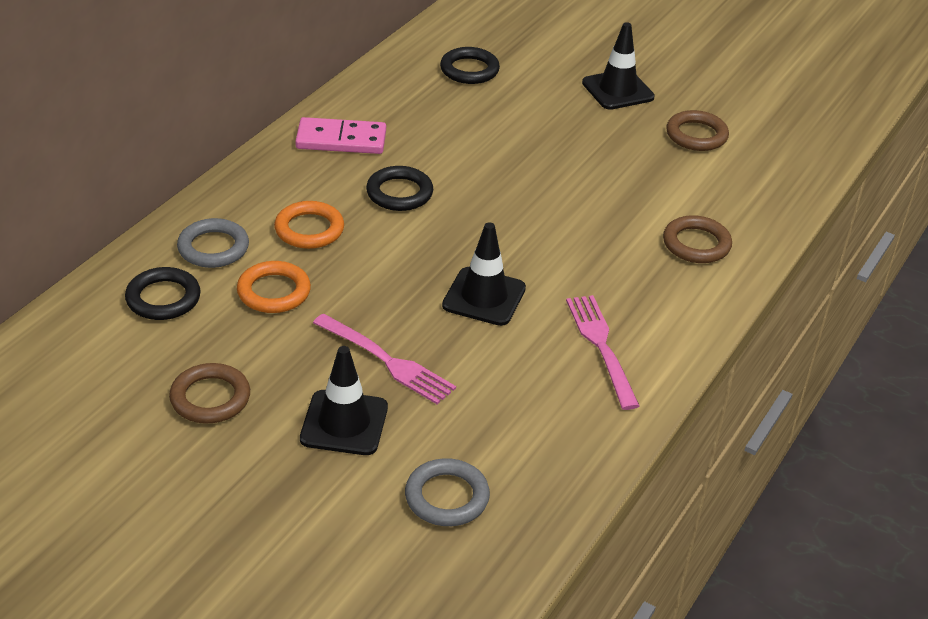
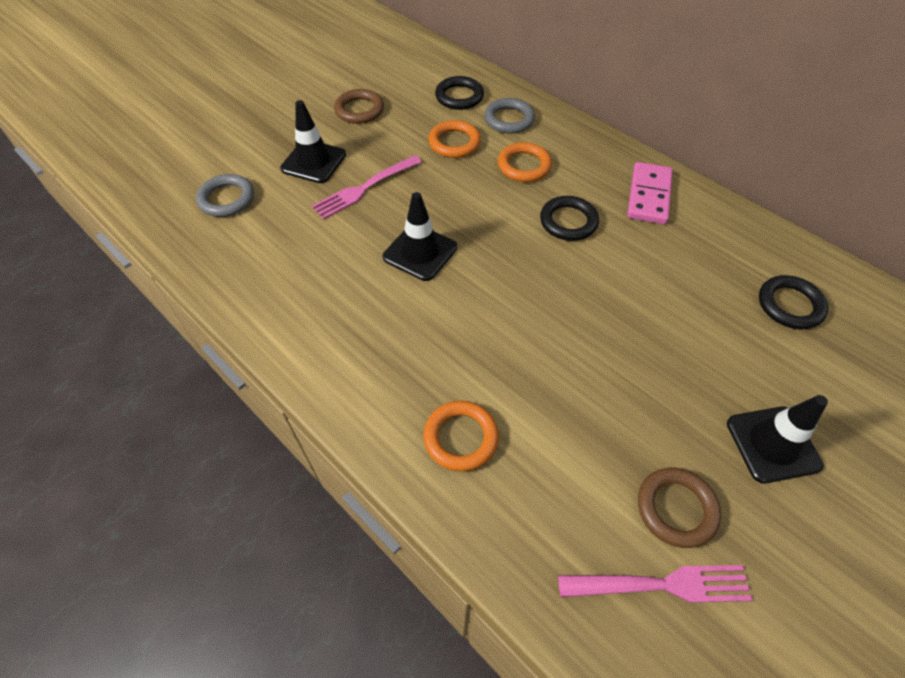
camera: 105 degrees right, 15 degrees up
pink fork [566,295,640,410] -> pink fork moved to [558,565,753,603]
brown ring [663,215,732,263] -> orange ring [423,401,499,471]

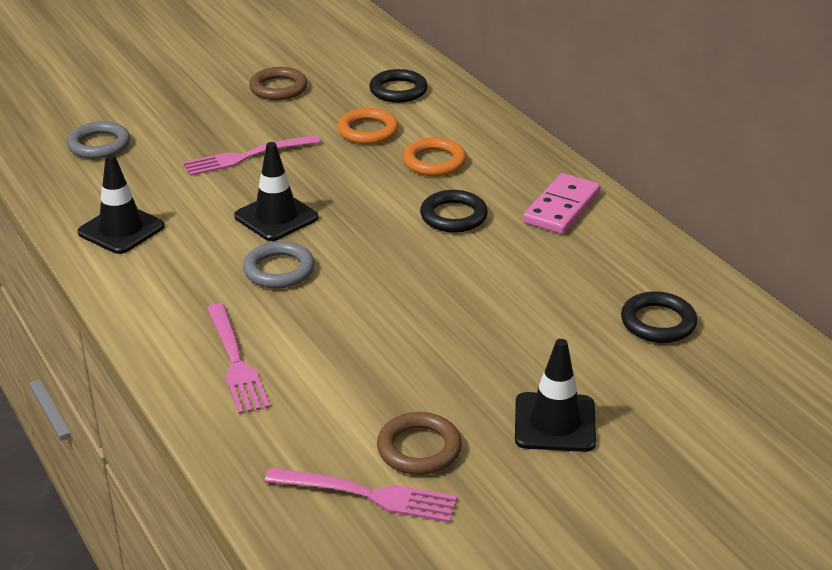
camera: 15 degrees right, 20 degrees down
black traffic cone [280,100,346,183] -> black traffic cone moved to [77,154,165,254]
orange ring [423,401,499,471] -> pink fork [207,303,270,414]
grey ring [484,98,535,134] -> grey ring moved to [243,241,315,289]

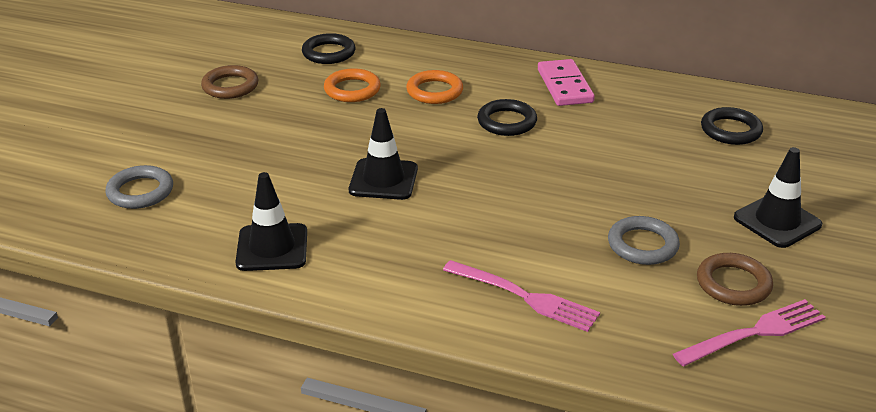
camera: 40 degrees left, 0 degrees up
pink fork [183,135,321,176] -> none
grey ring [243,241,315,289] -> grey ring moved to [608,216,680,265]

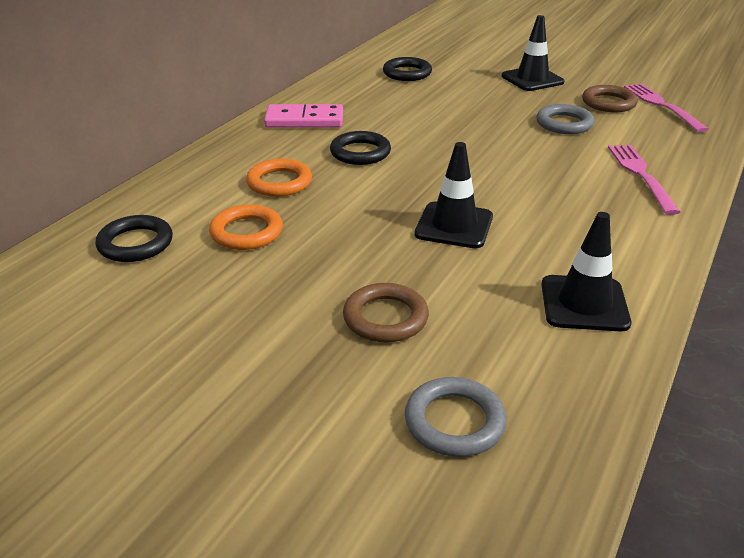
camera: 80 degrees left, 0 degrees up
brown ring [201,65,258,99] -> brown ring moved to [343,283,429,343]
pink fork [443,260,600,332] -> pink fork turned 45 degrees counterclockwise [608,145,680,215]

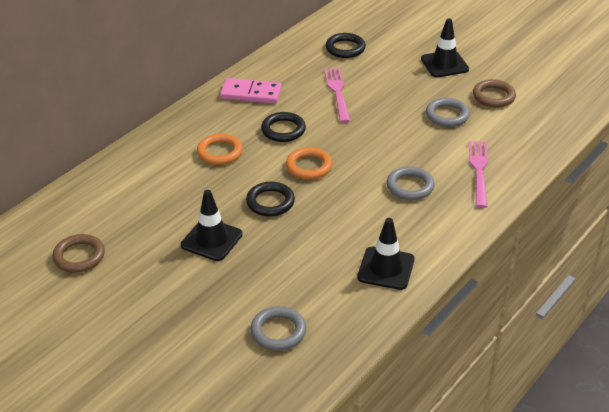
camera: 10 degrees right, 5 degrees up
black ring [95,215,173,262] -> black ring moved to [246,182,295,216]
orange ring [209,204,283,250] -> orange ring moved to [286,147,333,180]
brown ring [343,283,429,343] -> brown ring moved to [52,234,105,273]
black traffic cone [414,142,493,248] -> black traffic cone moved to [181,190,243,261]
pink fork [624,84,709,132] -> pink fork moved to [324,68,350,123]
none -> grey ring [387,166,435,200]

